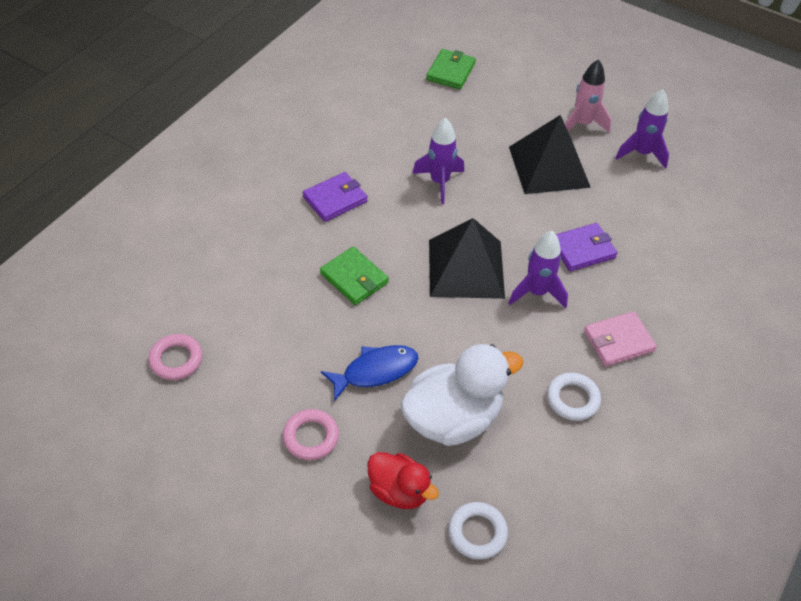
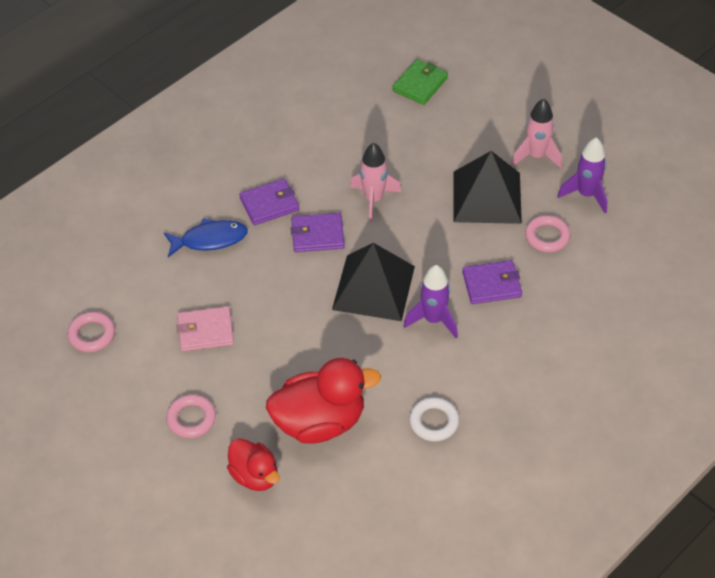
camera: 15 degrees right, 0 degrees up
green wallet [320,247,389,305] -> none
blue fish [321,345,418,402] -> blue fish moved to [164,218,248,257]
white duck [400,344,523,446] -> red duck [266,358,381,443]
purple rocket [412,118,464,204] -> pink rocket [350,143,401,222]
white ring [448,502,508,560] -> none
pink wallet [584,311,657,367] -> pink wallet moved to [177,306,234,352]
none -> purple wallet [291,213,345,252]
none -> pink ring [525,215,570,252]

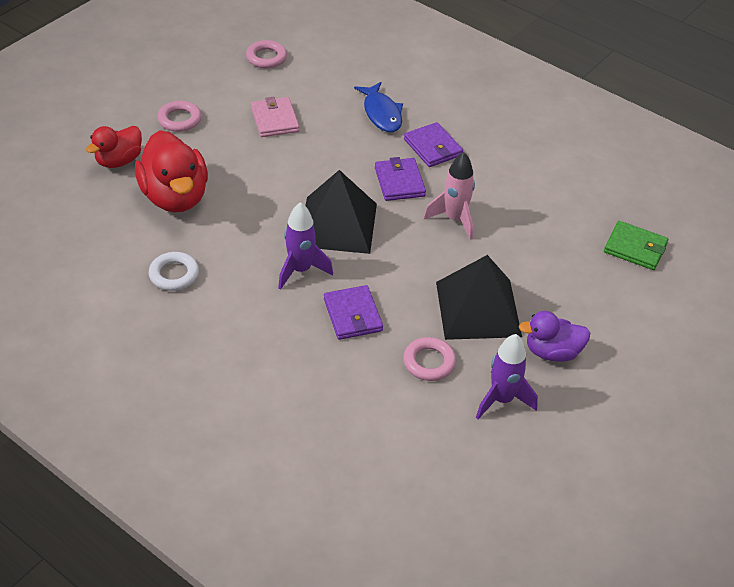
camera: 80 degrees right, 5 degrees down
pink rocket [511,99,562,169] -> purple duck [519,311,590,362]

